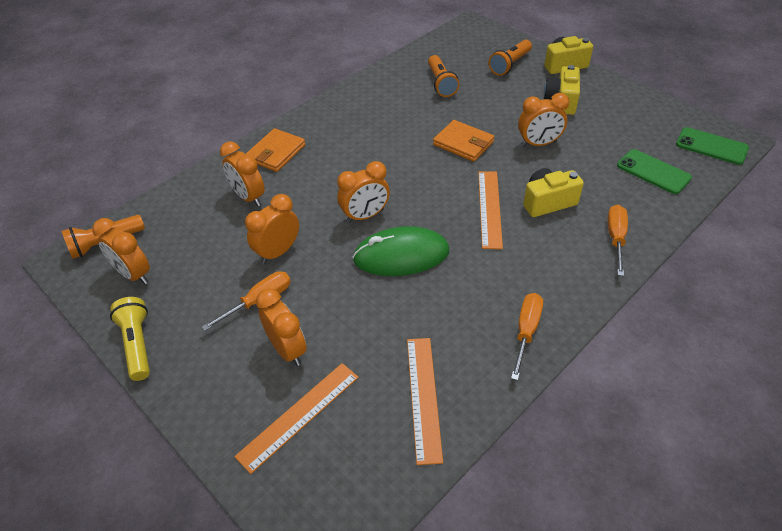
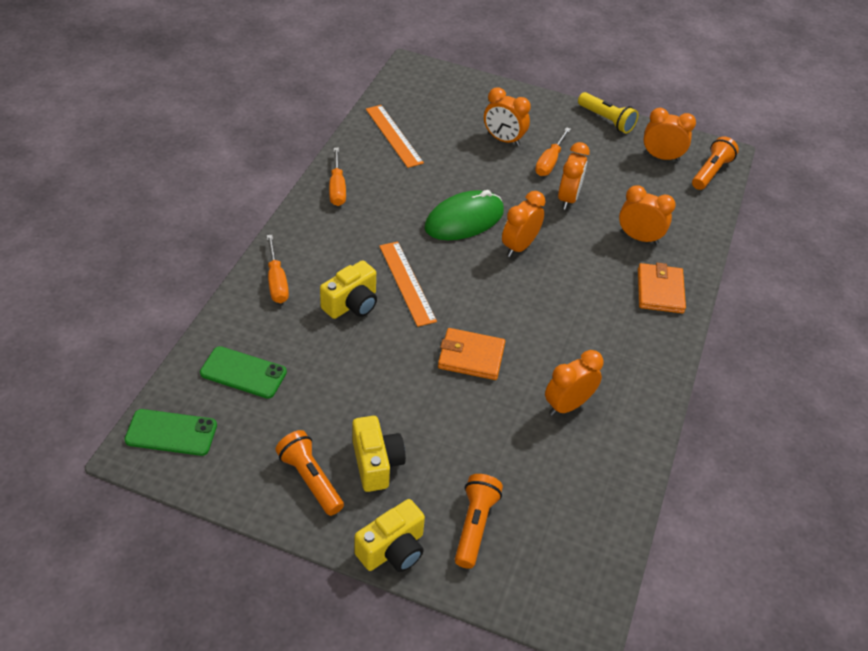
camera: 150 degrees right, 0 degrees up
orange ruler [234,363,359,474] -> none
orange flashlight [428,55,459,97] -> orange flashlight moved to [275,430,344,516]
orange clock [518,93,569,147] -> orange clock moved to [545,350,603,416]

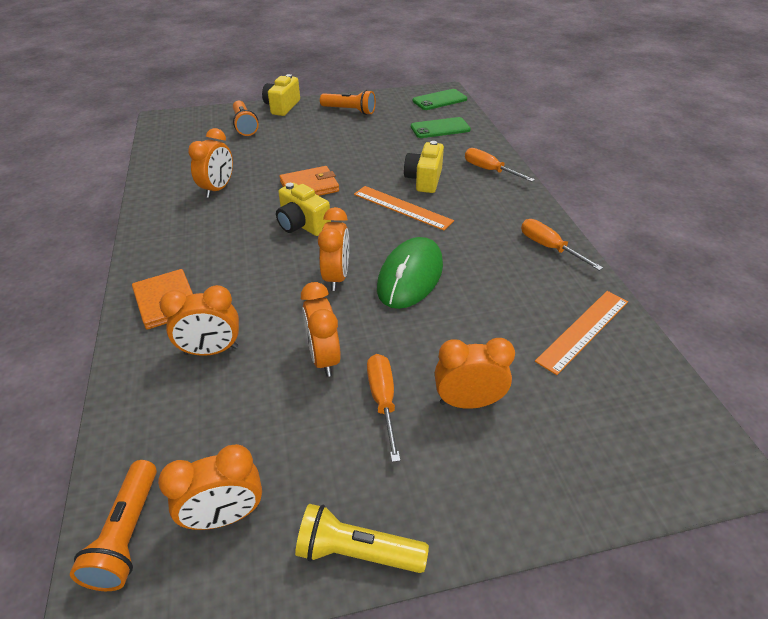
camera: 150 degrees right, 5 degrees down
yellow camera [352,416,406,492] -> yellow camera moved to [276,183,331,236]
orange ruler [366,105,424,168] -> orange ruler turned 75 degrees counterclockwise [535,291,628,375]

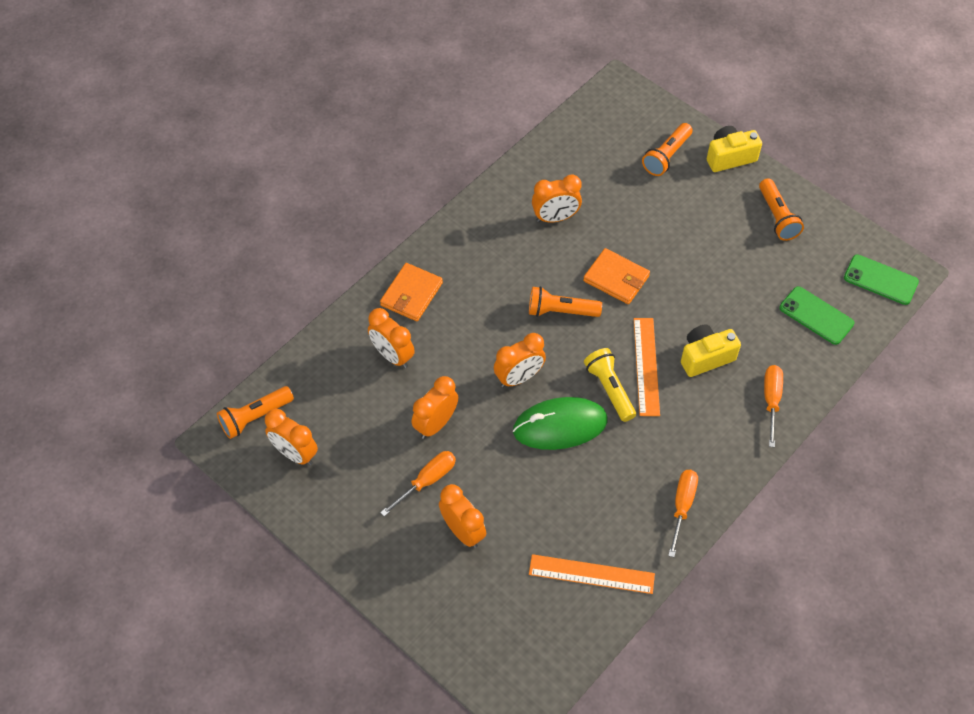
camera: 55 degrees right, 15 degrees up
yellow camera [276,183,331,236] -> orange flashlight [529,286,602,317]
yellow flashlight [295,504,429,573] -> yellow flashlight moved to [584,348,636,422]

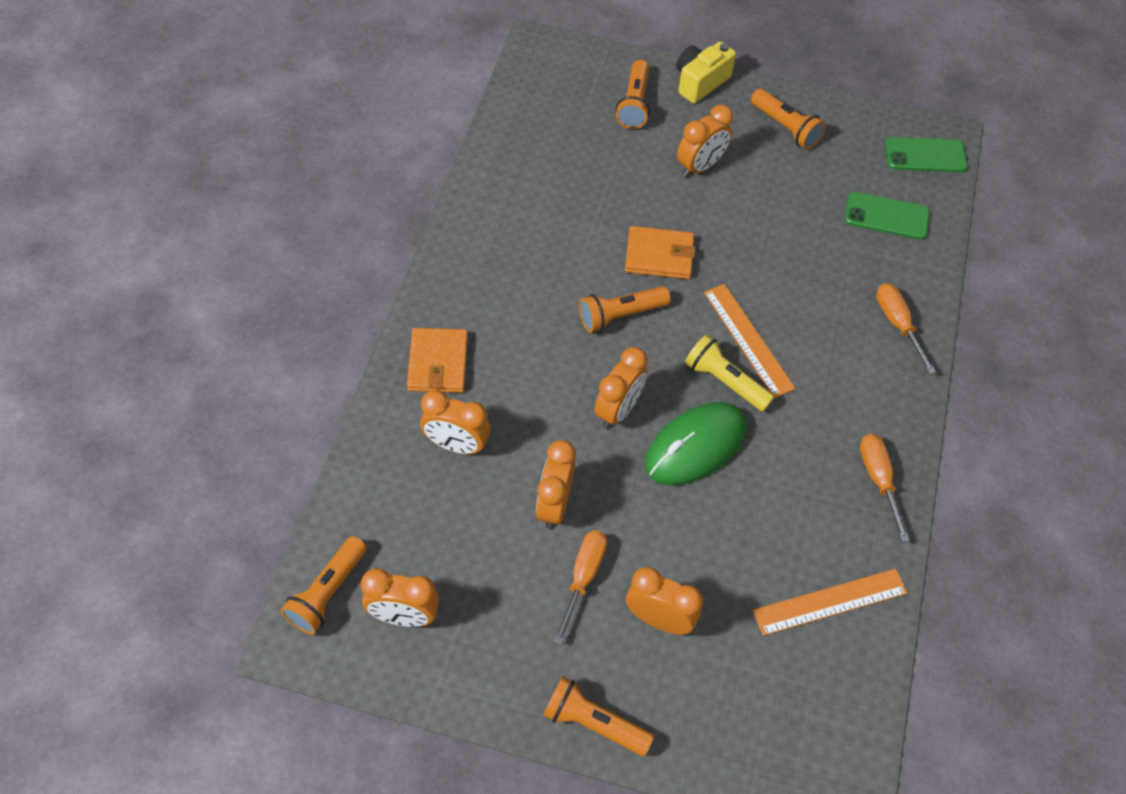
camera: 30 degrees left, 0 degrees up
orange clock [532,175,582,222] -> orange clock moved to [677,105,733,177]
yellow camera [681,324,741,377] -> none
none -> orange flashlight [543,676,654,756]

